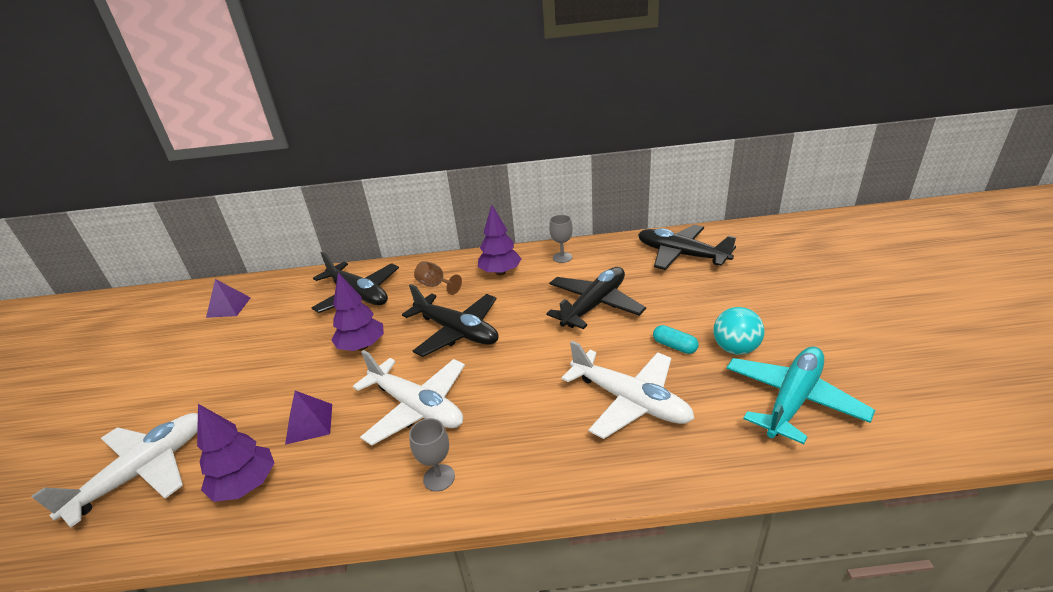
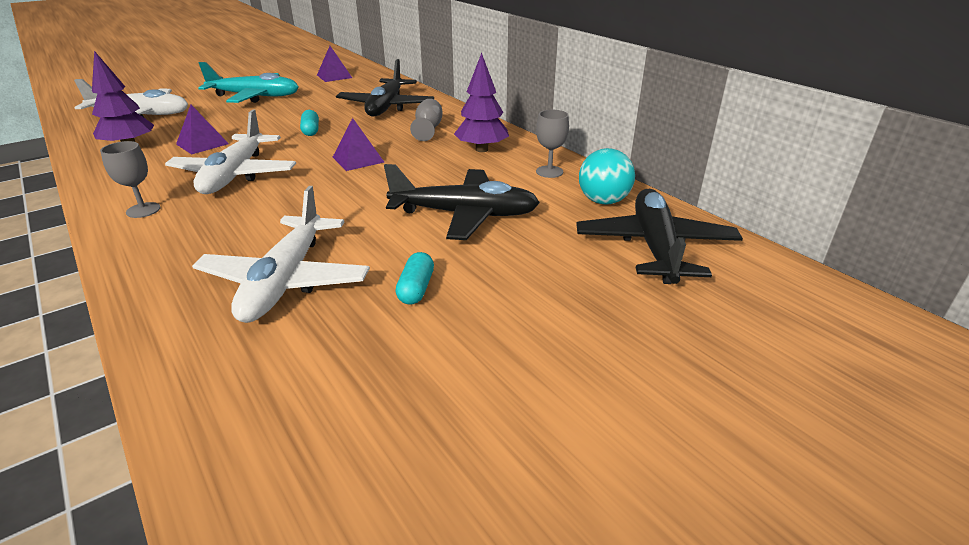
camera: 55 degrees right, 0 degrees up
purple tree [331,273,384,351] -> turquoise capsule [300,110,319,136]
black plane [402,284,499,357] -> purple pyramid [333,118,384,171]
brown goblet [414,261,462,295] -> grey goblet [410,99,442,141]
turquoise ball [713,307,764,355] -> turquoise ball moved to [579,148,635,205]
turquoise plane [726,346,875,444] -> turquoise plane moved to [198,62,299,103]

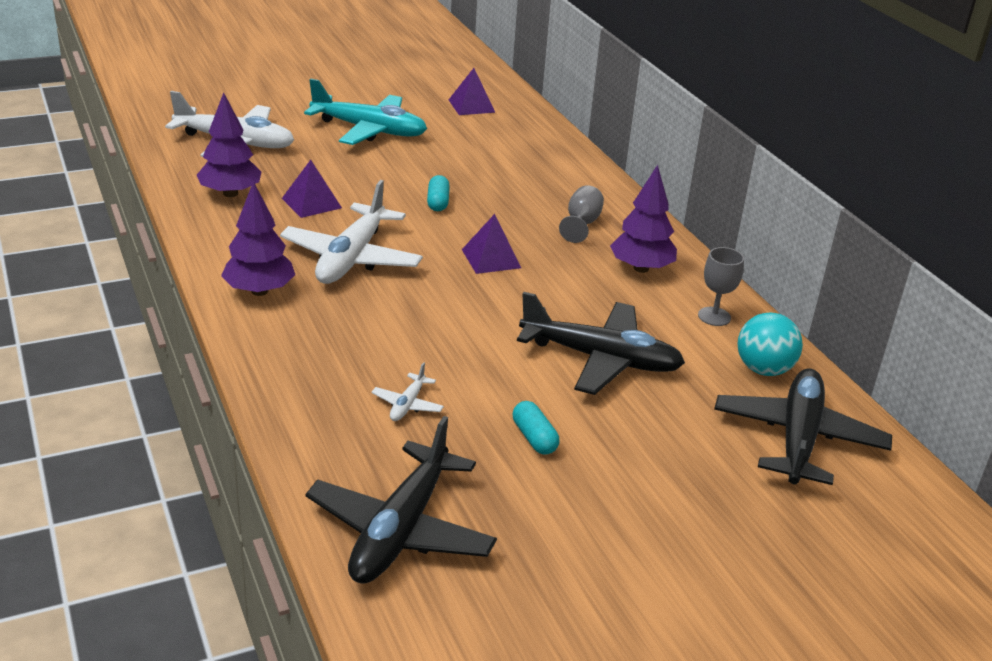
camera: 10 degrees right, 0 degrees up
grey goblet [100,141,161,218] -> purple tree [221,181,295,296]
white plane [192,186,370,323] -> white plane [372,362,444,421], size x0.43
black plane [336,59,434,117] -> black plane moved to [305,416,497,584]
turquoise capsule [395,252,434,305] -> turquoise capsule turned 45 degrees counterclockwise [513,401,559,455]

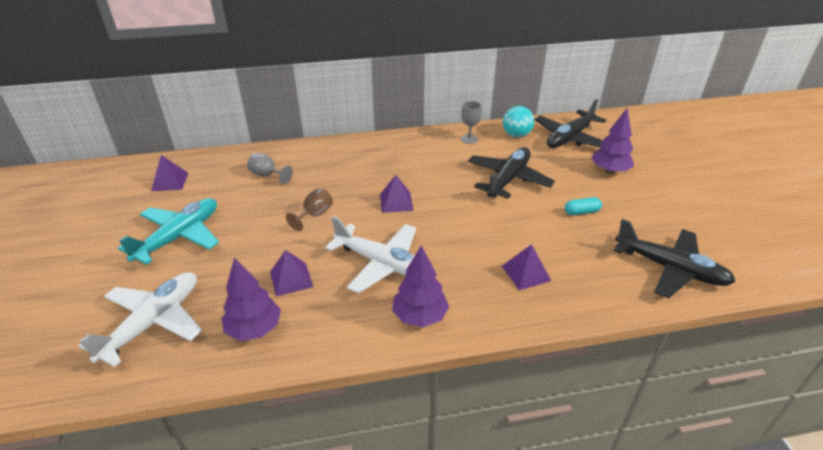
camera: 75 degrees left, 5 degrees up
white plane [372,362,444,421] -> none
turquoise capsule [427,175,450,211] -> brown goblet [286,188,333,231]
grey goblet [559,185,604,243] -> grey goblet moved to [247,153,293,184]
purple tree [610,165,677,273] -> purple tree moved to [591,108,634,174]
black plane [714,368,892,485] -> black plane turned 75 degrees counterclockwise [534,99,606,148]
none -> purple pyramid [502,244,551,290]

